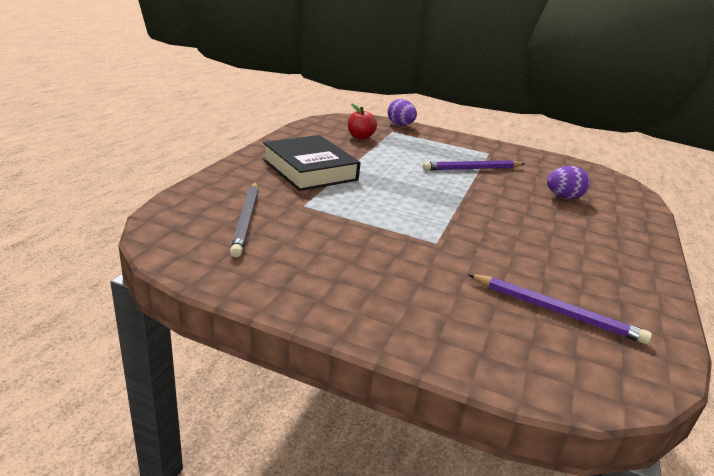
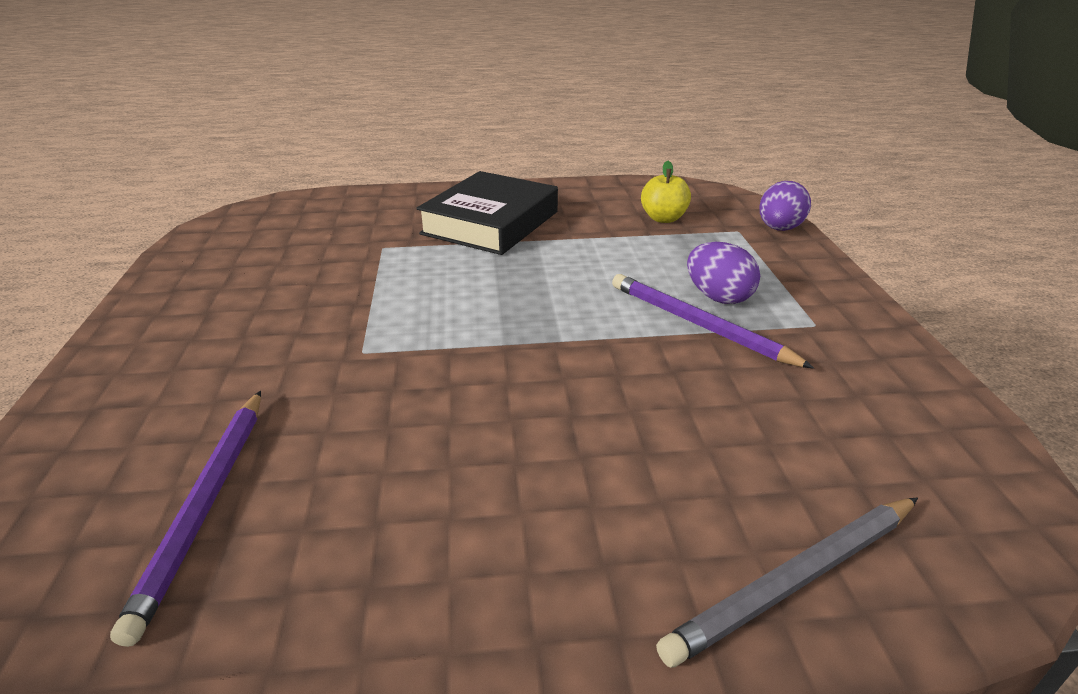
camera: 65 degrees right, 5 degrees up
grey pencil [230,182,259,257] -> grey pencil moved to [656,497,918,668]
red apple [348,104,377,140] -> yellow apple [641,161,691,223]
purple egg [547,166,590,199] -> purple egg moved to [687,242,760,304]

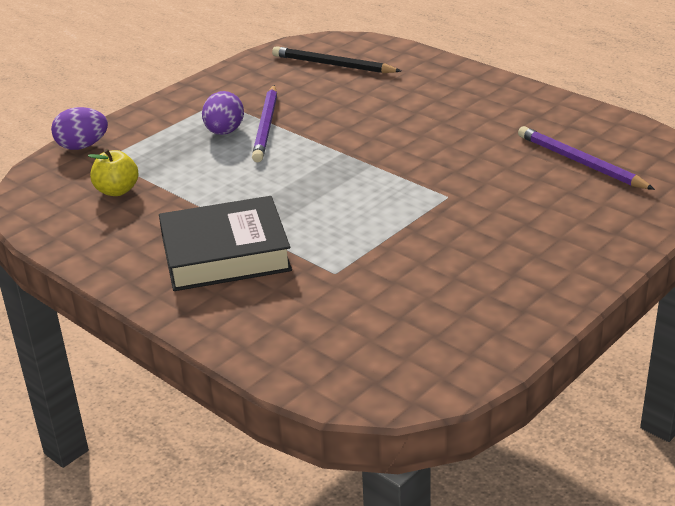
camera: 130 degrees left, 0 degrees up
purple pencil [110,391,261,647] -> purple pencil turned 90 degrees counterclockwise [518,126,655,190]
grey pencil [656,497,918,668] -> none
none -> black pencil [272,46,401,73]

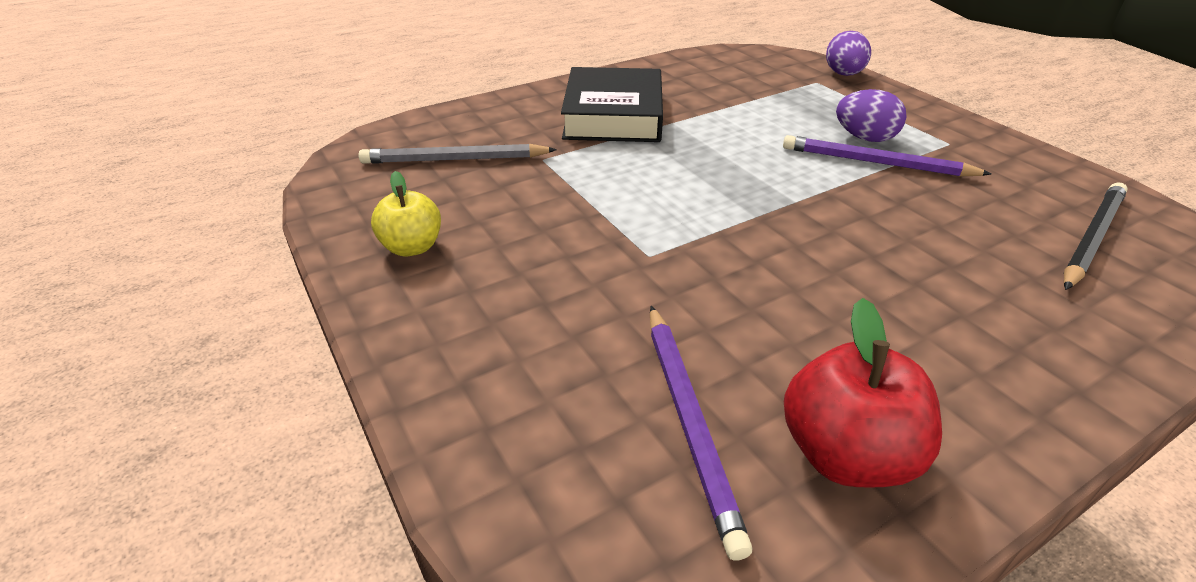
camera: 105 degrees right, 5 degrees up
yellow apple [88,149,138,196] -> yellow apple moved to [371,171,441,257]
purple pencil [518,126,655,190] -> purple pencil turned 105 degrees clockwise [650,306,752,561]
none -> grey pencil [359,144,557,164]
none -> red apple [784,298,942,487]

